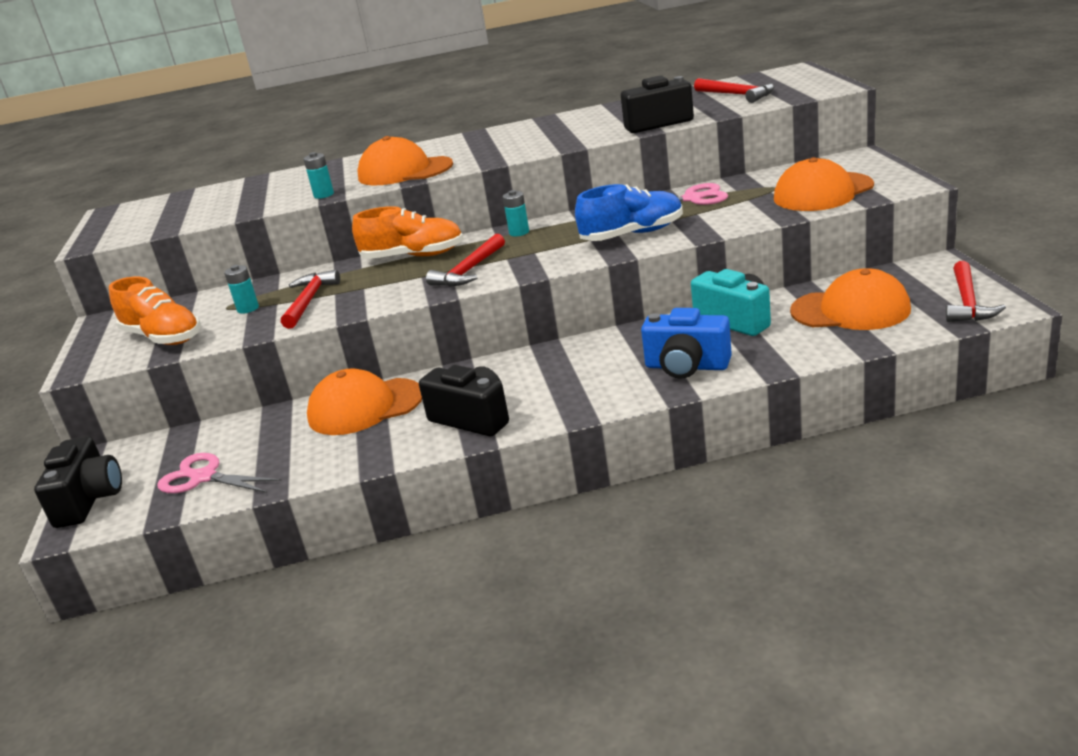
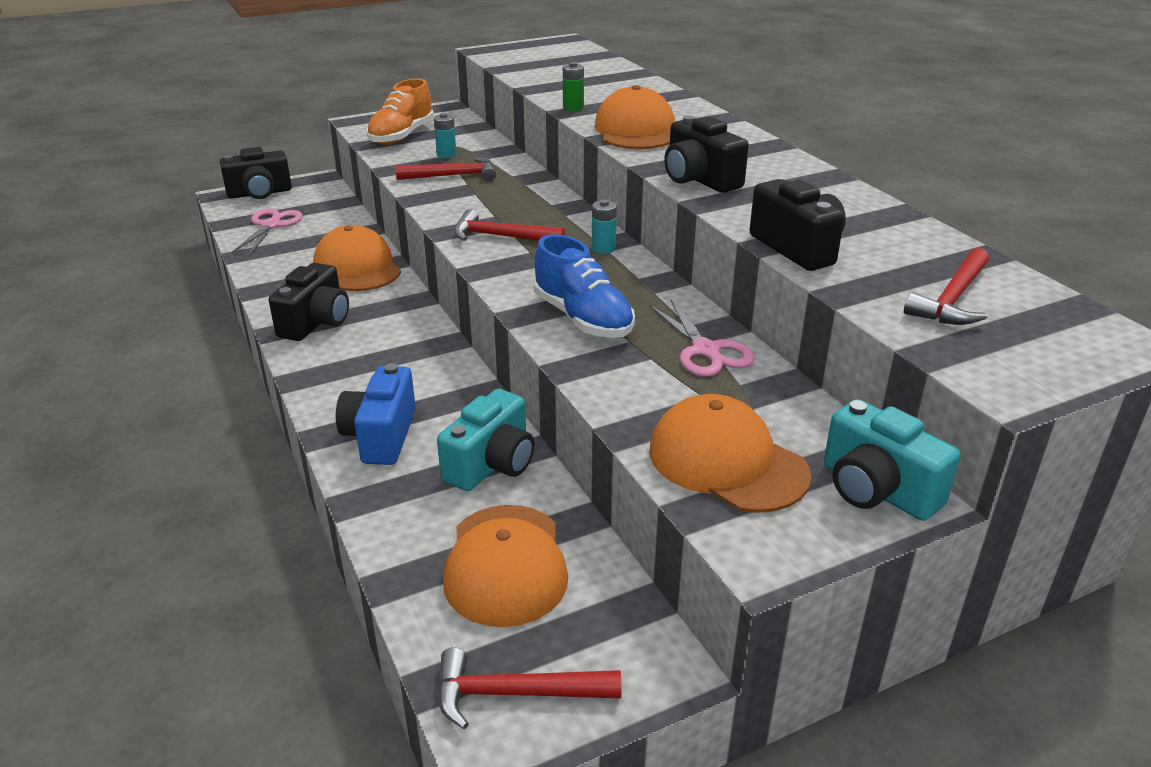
camera: 70 degrees right, 5 degrees up
turquoise battery [303,152,334,199] -> green battery [563,62,584,111]
orange shoe [352,206,464,259] -> none
none -> black camera [664,115,749,193]
none -> turquoise camera [824,399,960,521]

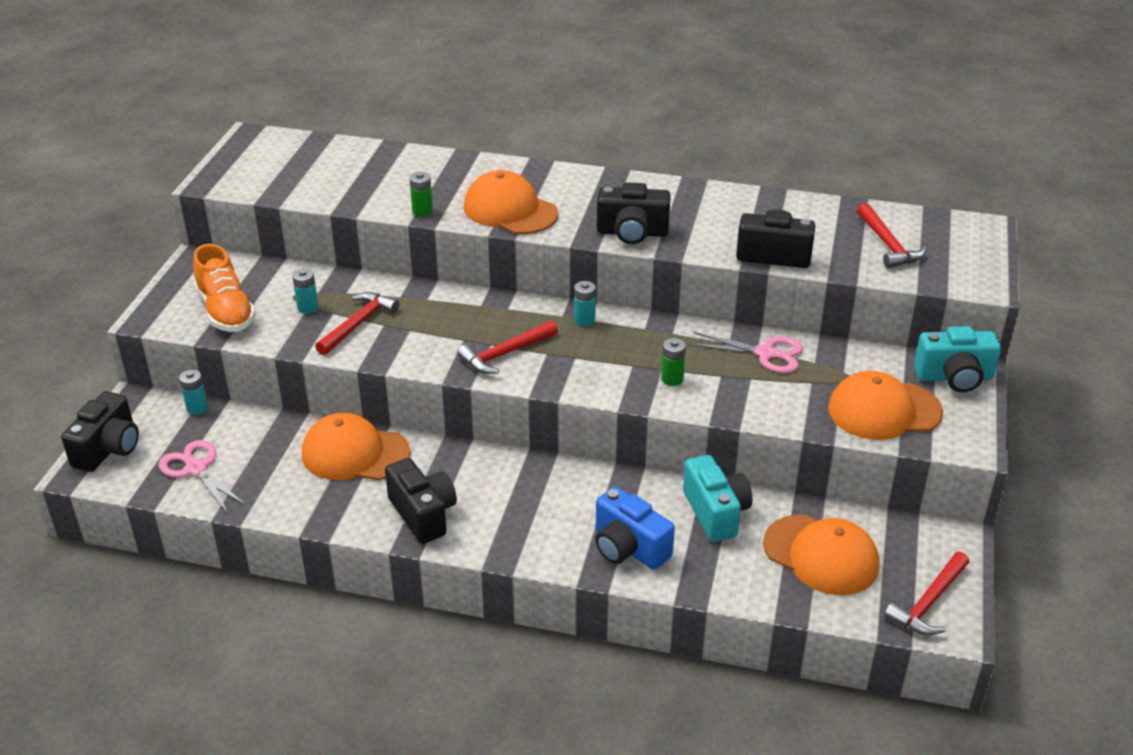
camera: 50 degrees left, 5 degrees up
blue shoe [534,234,635,338] -> green battery [661,338,686,386]
none -> turquoise battery [179,369,208,415]

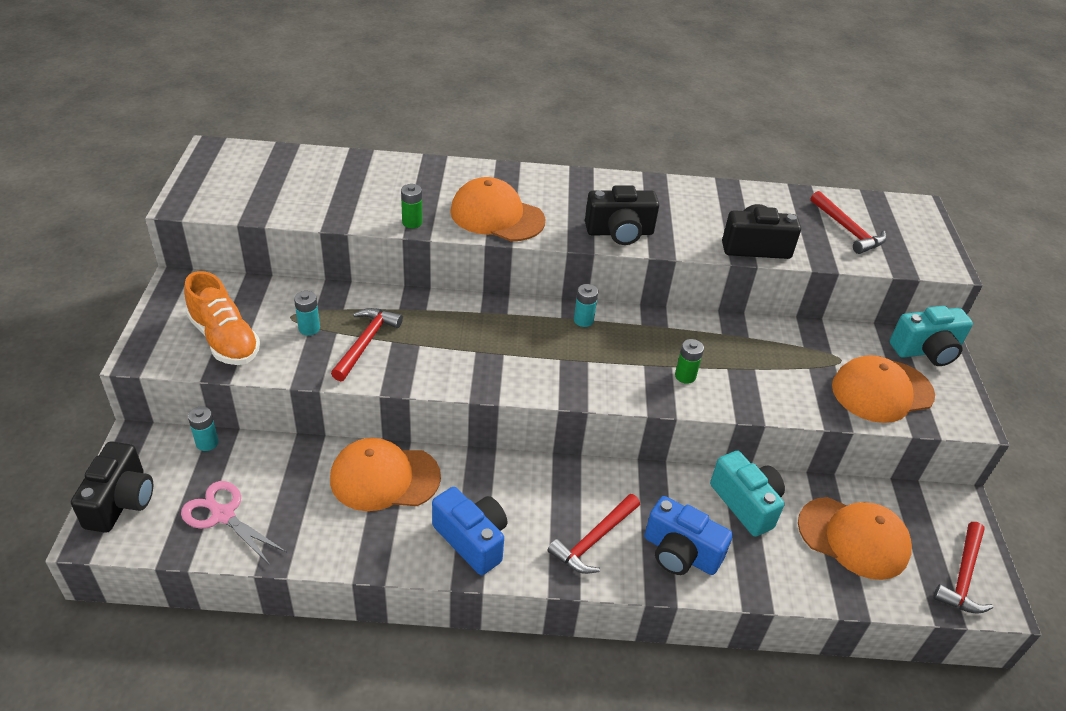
camera: 15 degrees left, 5 degrees up
black camera [385,458,457,544] -> blue camera [432,487,507,575]
red hammer [457,320,558,374] -> red hammer moved to [548,494,640,574]
pink scissors [689,332,803,373] -> none

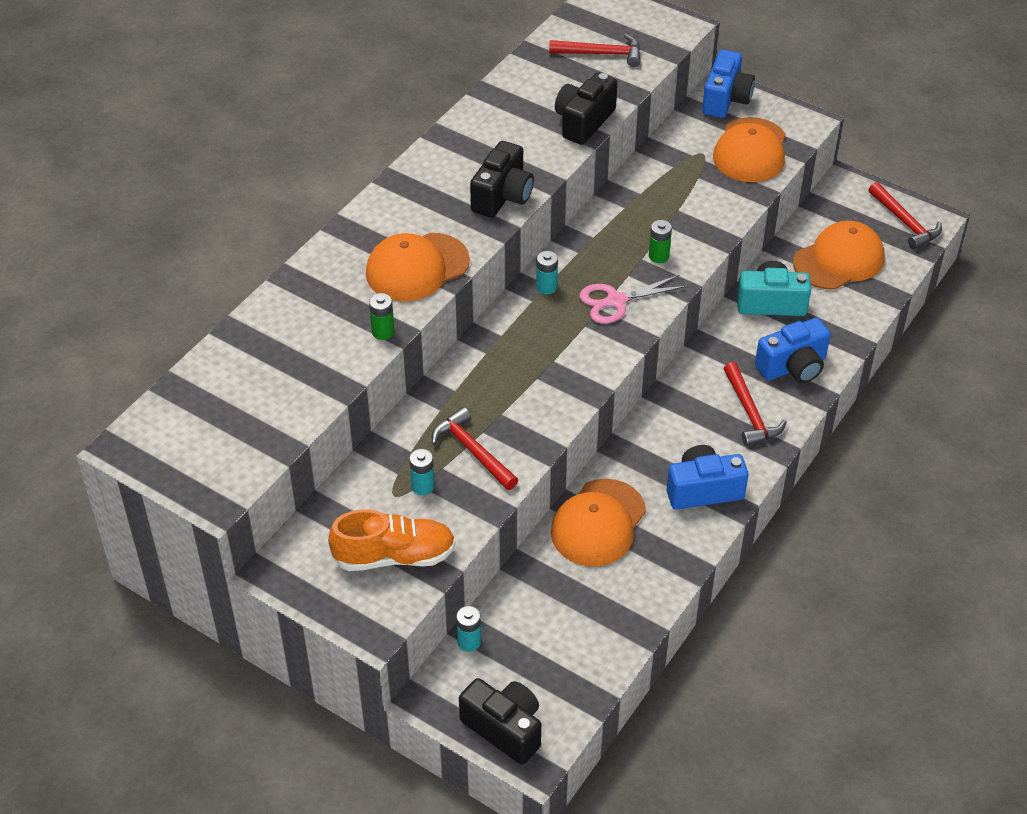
camera: 55 degrees left, 5 degrees up
pink scissors [181,481,286,565] -> pink scissors moved to [579,275,688,324]
turquoise camera [890,306,973,366] -> blue camera [702,49,755,118]

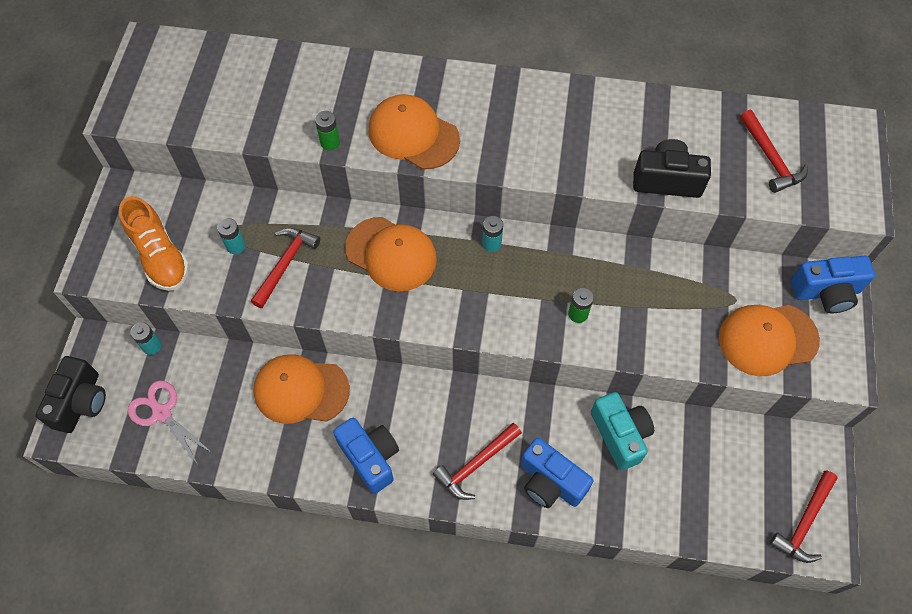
camera: 65 degrees right, 15 degrees up
black camera [470,141,534,218] -> none
pink scissors [579,275,688,324] -> pink scissors moved to [128,381,212,463]
orange cap [793,221,885,290] -> orange cap moved to [345,217,437,291]

